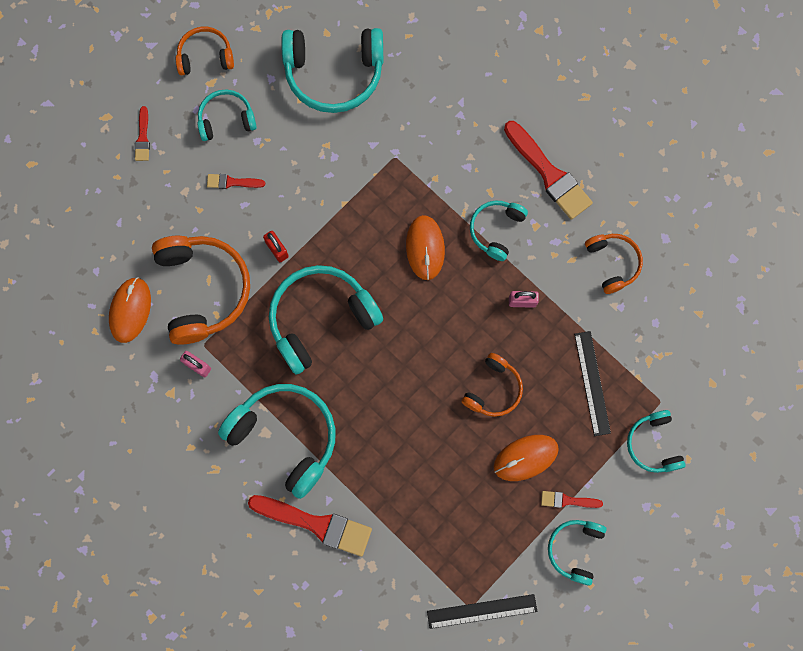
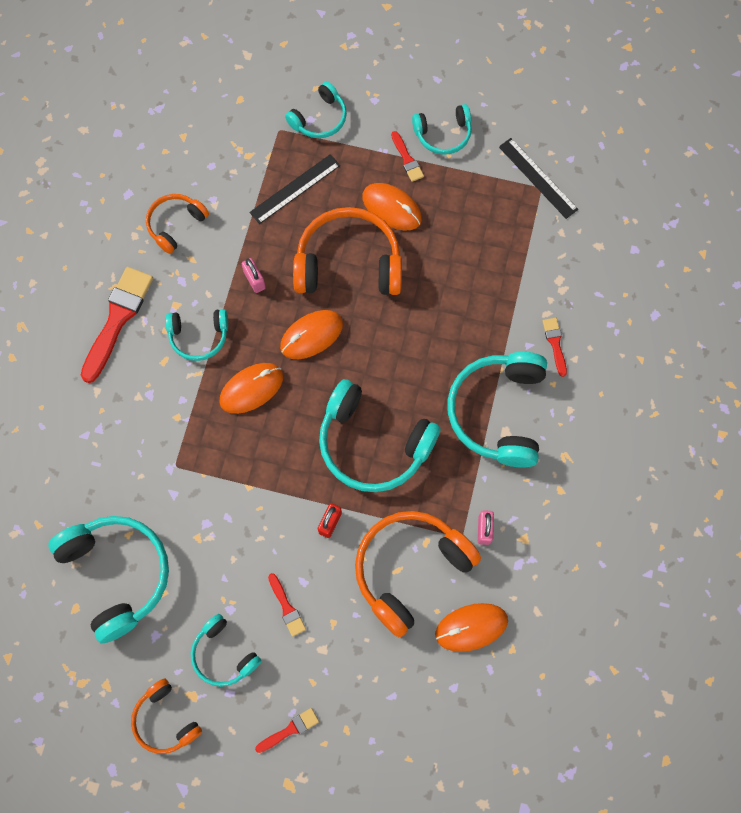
camera: 120 degrees left, 5 degrees down
red brush [248,495,372,557] -> red brush [543,318,567,377], size x0.49
orange headphones [461,353,523,417] -> orange headphones [293,207,402,295], size x1.79
none -> orange mouse [280,310,343,359]

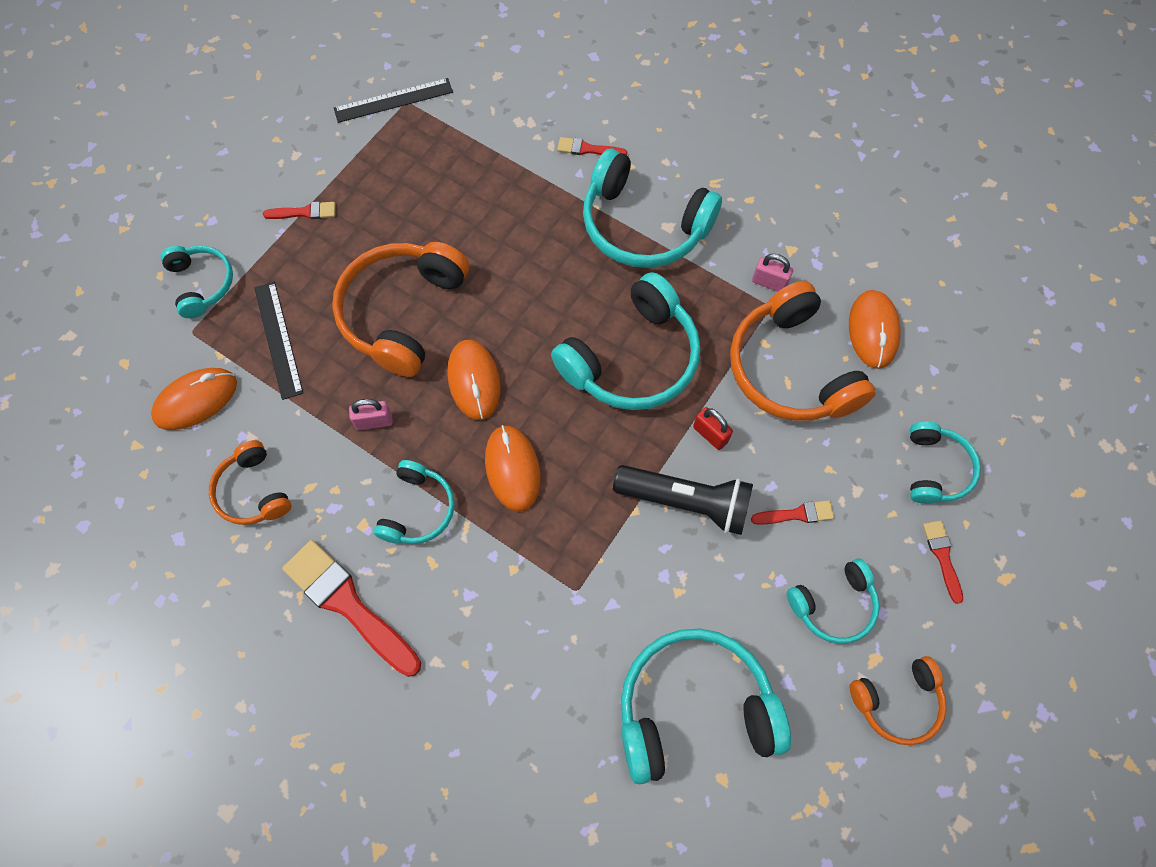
camera: 70 degrees left, 5 degrees down
orange mouse [362,183,422,230] -> orange mouse moved to [151,368,237,430]
turquoise headphones [412,104,472,155] -> turquoise headphones moved to [910,422,981,504]
none -> black flashlight [613,465,753,535]

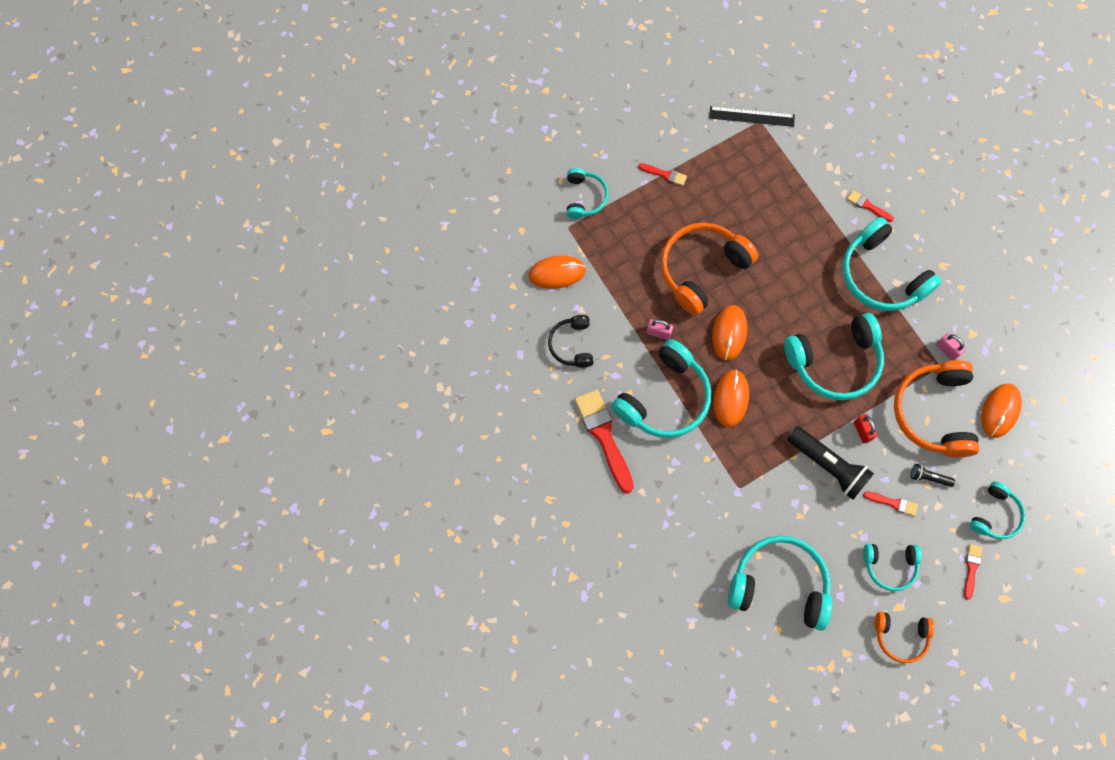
camera: 25 degrees right, 5 degrees up
orange headphones [209,440,291,525] -> black headphones [548,315,594,368]
black ruler [254,282,303,400] -> none
turquoise headphones [374,460,455,544] -> turquoise headphones [611,339,711,438], size x1.79
none -> black flashlight [911,464,955,487]

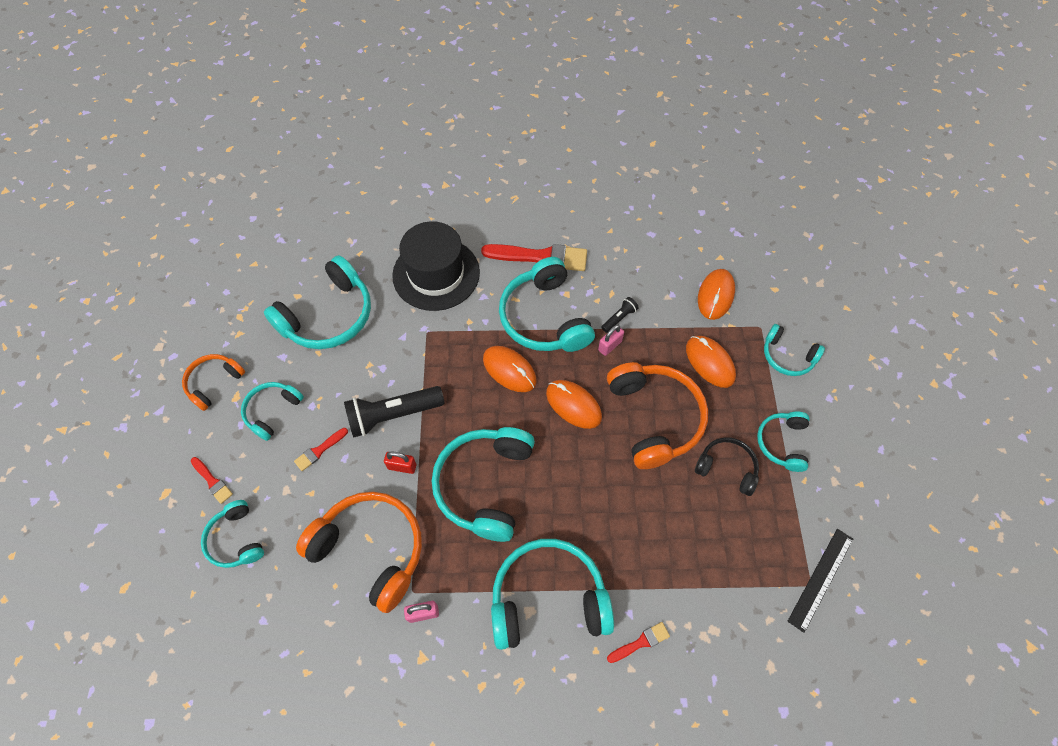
camera: 120 degrees right, 10 degrees down
black headphones [548,315,594,368] -> black headphones moved to [695,437,759,496]
red brush [638,163,687,186] -> turquoise headphones [757,412,809,472]
black flashlight [911,464,955,487] -> black flashlight moved to [601,297,639,333]
orange mouse [981,383,1022,438] -> orange mouse moved to [686,336,736,388]
none -> black hat [392,221,480,311]

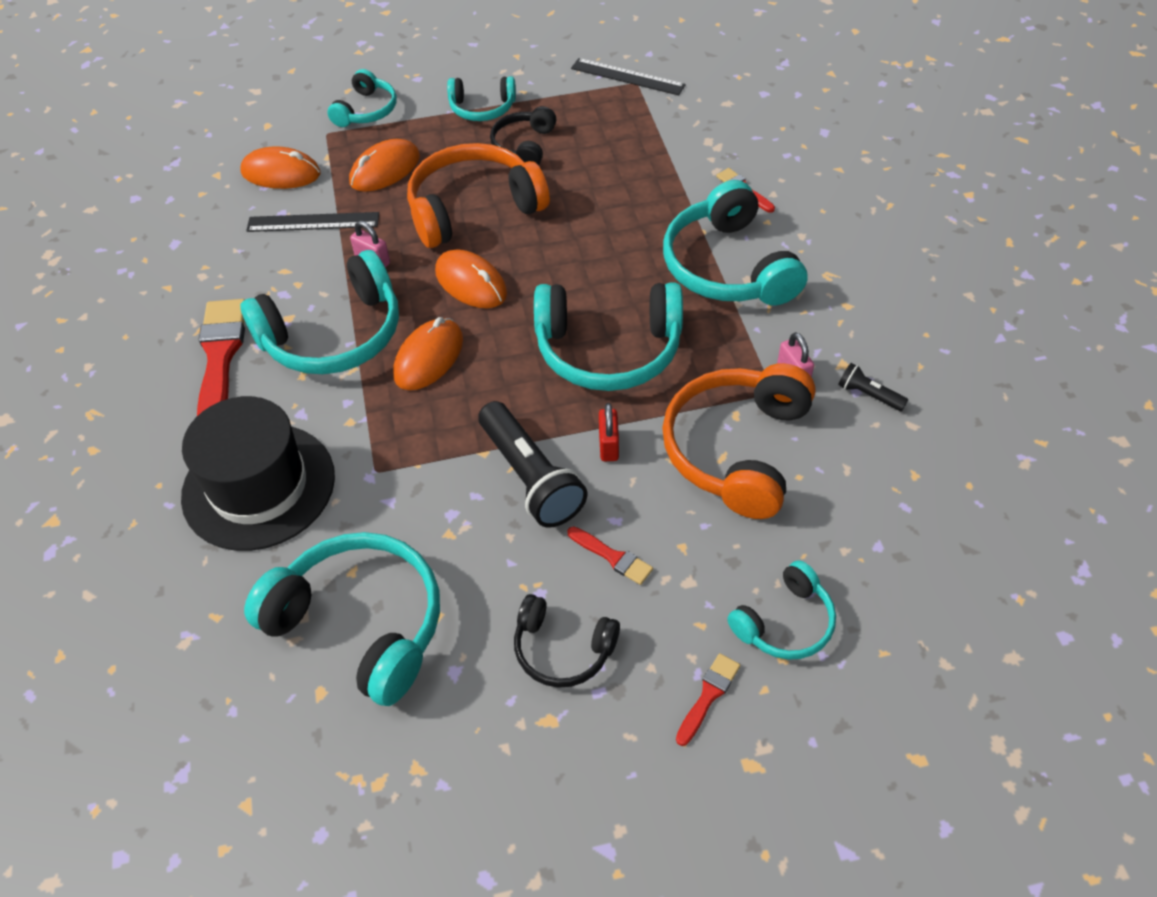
camera: 100 degrees left, 10 degrees down
orange headphones [182,354,245,411] -> none
turquoise headphones [241,382,304,441] -> black headphones [514,594,620,688]
orange mouse [546,380,602,429] -> orange mouse turned 75 degrees counterclockwise [435,250,507,308]
black flashlight [601,297,639,333] -> black flashlight moved to [838,363,908,411]
none -> black ruler [246,212,379,232]

